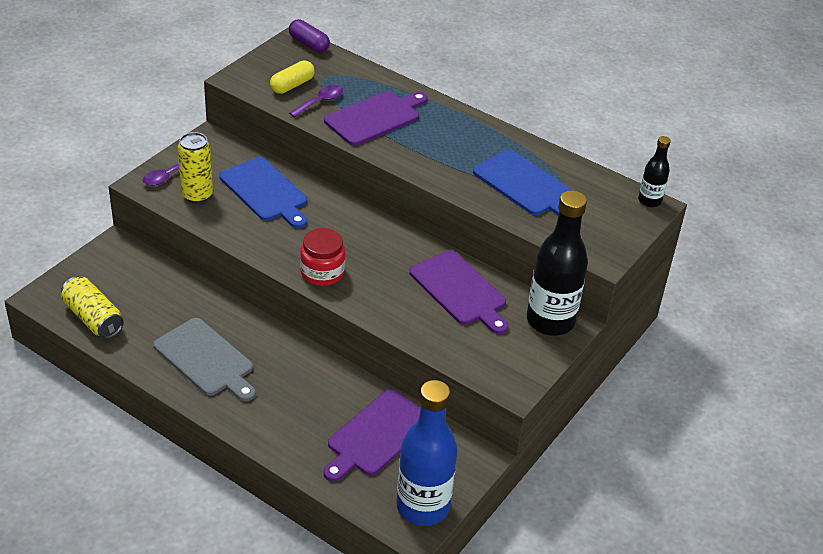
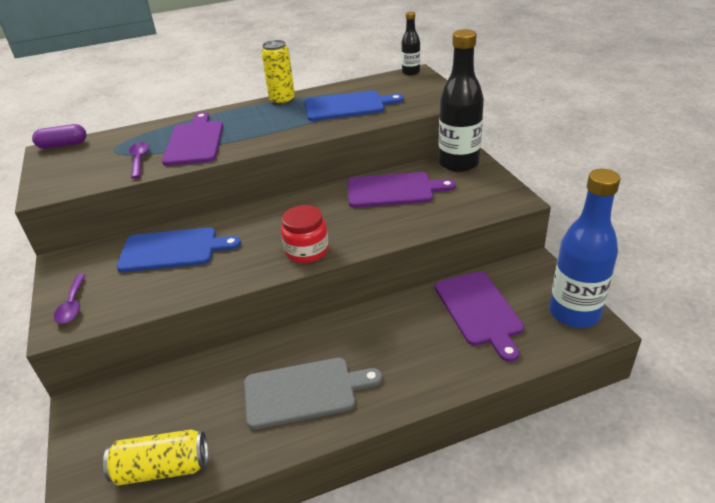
camera: 50 degrees left, 5 degrees down
yellow can [178,132,213,203] -> yellow can moved to [261,40,295,105]
yellow capsule [270,60,315,94] -> none

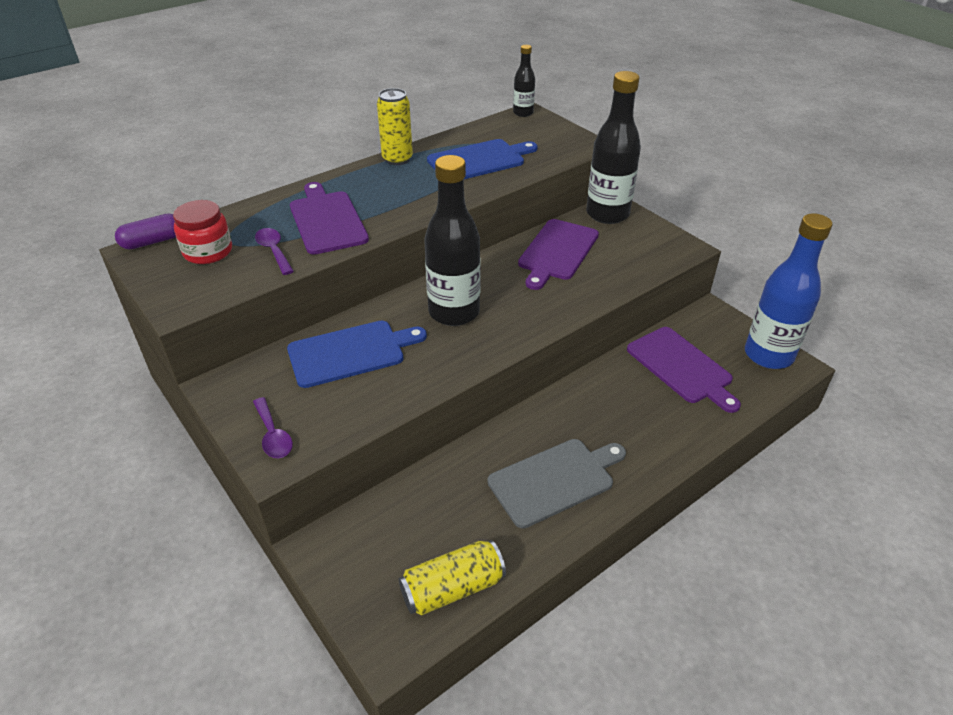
camera: 20 degrees left, 5 degrees up
red jar [281,205,329,263] -> red jar moved to [173,200,232,264]
purple cutting board [348,172,456,208] -> purple cutting board turned 135 degrees clockwise [518,219,599,290]
none -> black bottle [424,155,481,326]

